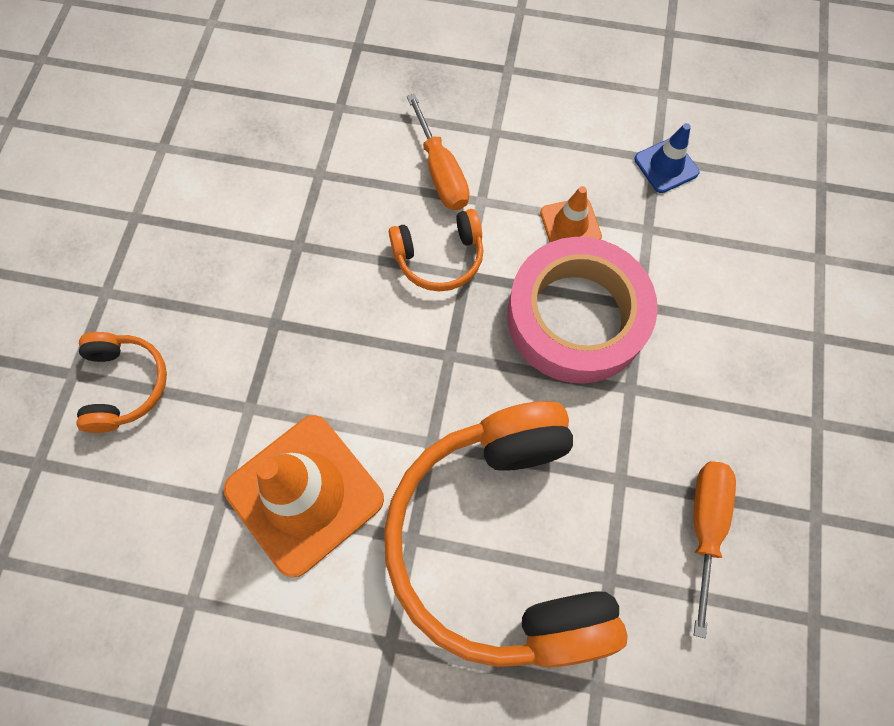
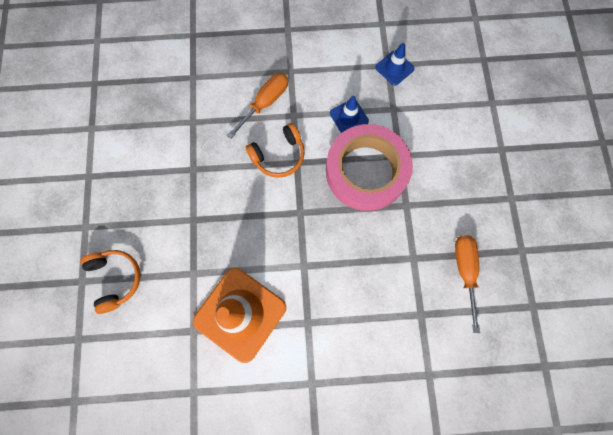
camera: 15 degrees left, 5 degrees up
orange headphones [384,401,628,667] -> none
orange screwdriver [407,94,469,210] -> orange screwdriver turned 105 degrees counterclockwise [227,73,288,139]
orange traffic cone [540,186,602,242] -> blue traffic cone [330,96,369,133]

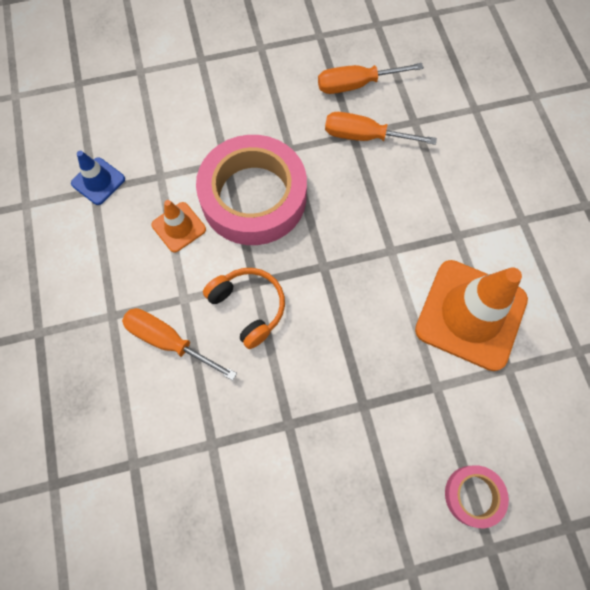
camera: 100 degrees left, 5 degrees down
orange headphones [80,250,141,314] -> pink tape [445,466,509,528]
blue traffic cone [330,96,369,133] -> orange traffic cone [151,200,206,253]
none -> orange screwdriver [325,112,437,145]

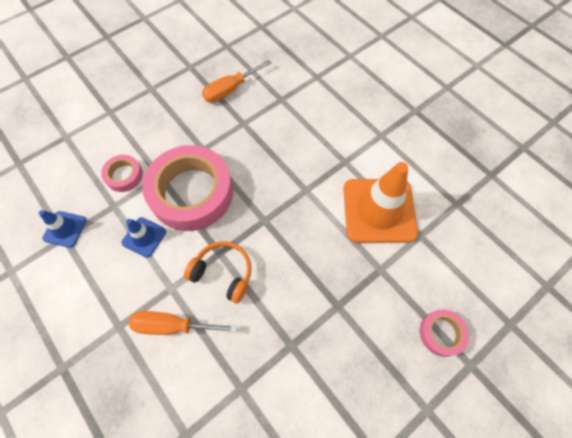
camera: 25 degrees left, 5 degrees down
orange traffic cone [151,200,206,253] -> blue traffic cone [122,217,166,258]
orange screwdriver [325,112,437,145] -> none
none -> pink tape [101,155,143,192]

